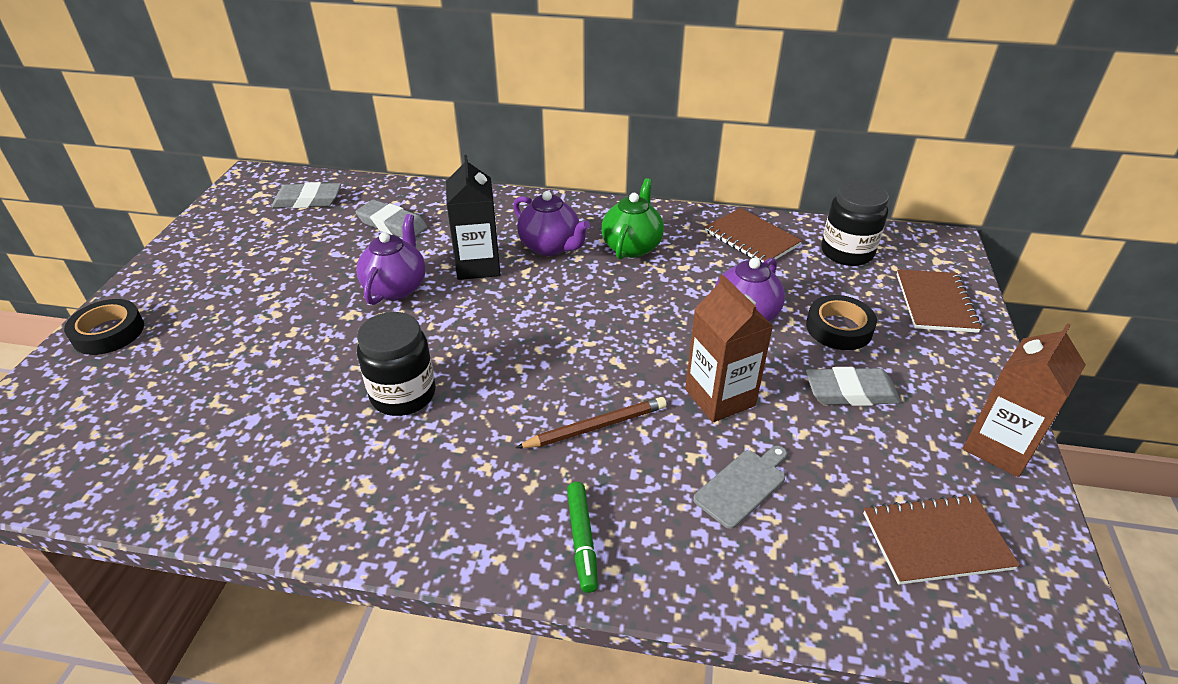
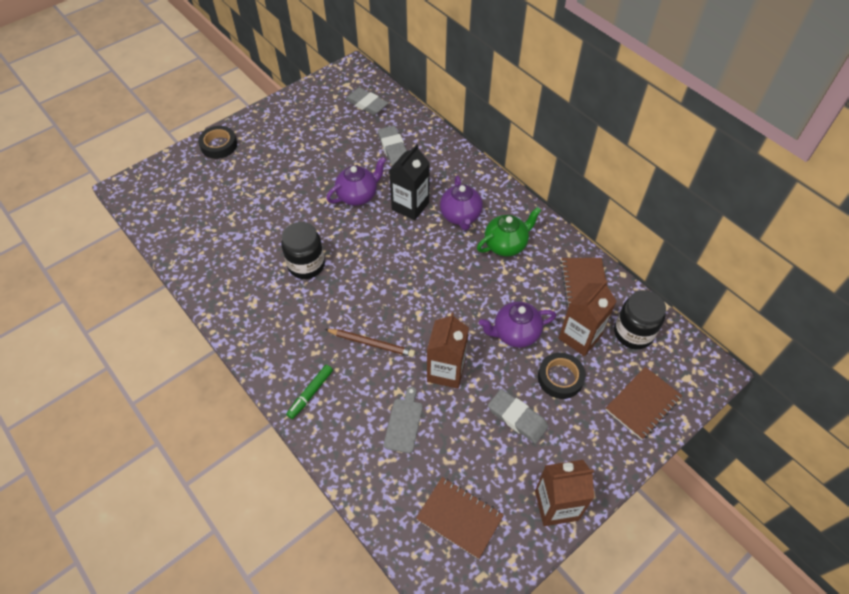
camera: 40 degrees right, 15 degrees up
grey cutting board [693,446,787,529] -> grey cutting board turned 75 degrees counterclockwise [384,387,423,453]
none -> brown carton [559,280,617,356]

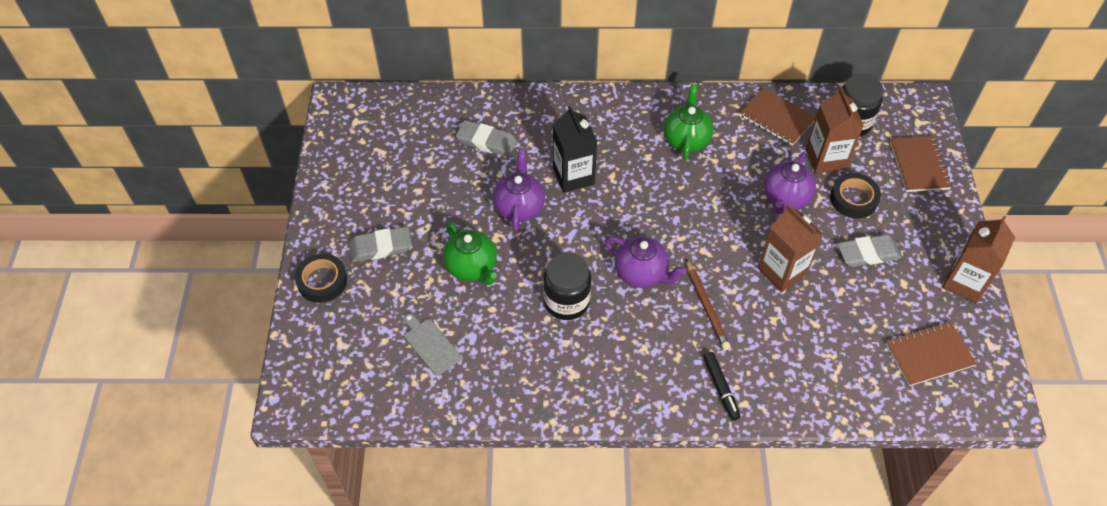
camera: 50 degrees left, 0 degrees up
green marker [286,365,333,419] -> black marker [703,352,741,421]
brown pencil [325,329,415,357] -> brown pencil turned 105 degrees clockwise [686,259,731,350]
grey eraser [345,87,388,115] -> grey eraser moved to [349,226,412,262]
grey cutting board [384,387,423,453] -> grey cutting board moved to [404,313,461,376]
purple teapot [440,176,483,231] -> purple teapot moved to [604,236,687,288]
none -> green teapot [443,222,497,285]

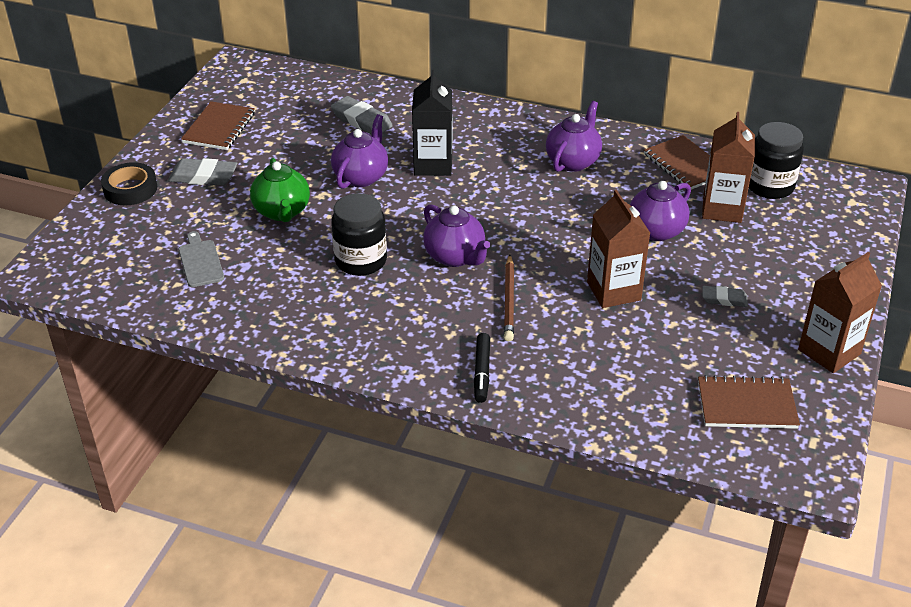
camera: 20 degrees right, 15 degrees down
green teapot [664,84,714,160] -> purple teapot [546,101,602,172]
black tape [830,173,881,219] -> none
grey eraser [837,234,902,267] -> grey eraser [702,286,748,307], size x0.61
brown notebook [890,136,952,192] -> brown notebook moved to [181,101,255,150]

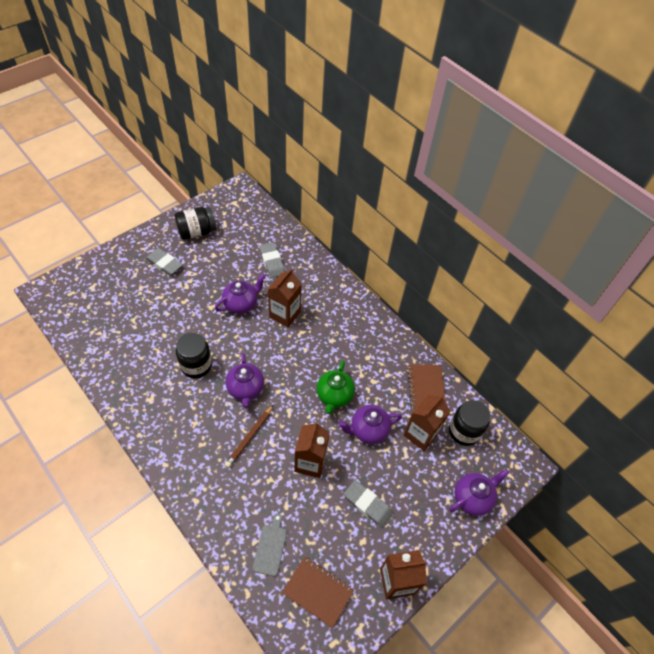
camera: 25 degrees right, 15 degrees up
black tape [101,162,157,205] -> none
grey cutting board [179,231,224,287] -> grey cutting board moved to [252,513,287,576]
brown notebook [181,101,255,150] -> black jar [175,207,216,240]
green teapot [250,158,310,222] -> green teapot moved to [317,361,355,414]
black carton [412,70,452,176] -> brown carton [268,269,302,328]
black marker [474,333,490,403] -> none
purple teapot [546,101,602,172] -> purple teapot moved to [449,469,509,516]
grey eraser [702,286,748,307] -> grey eraser [344,480,393,527], size x1.65

